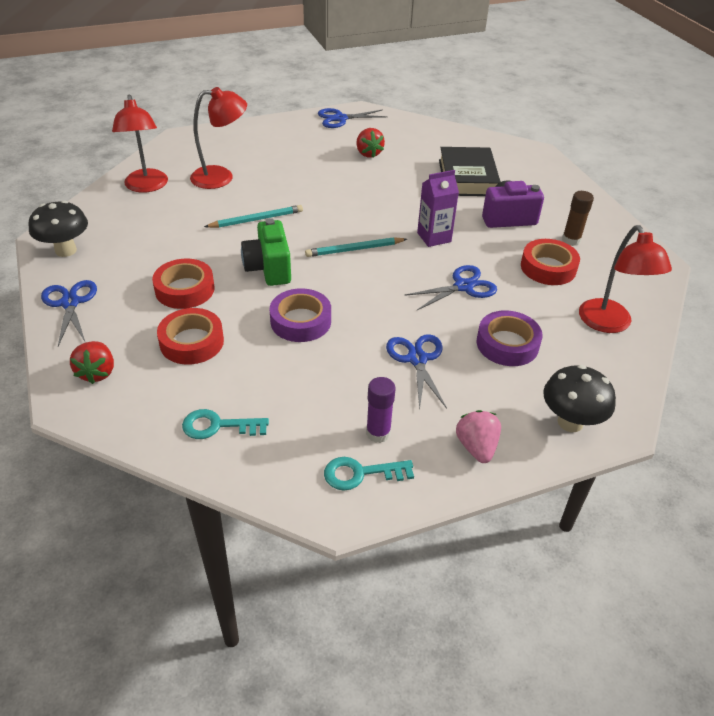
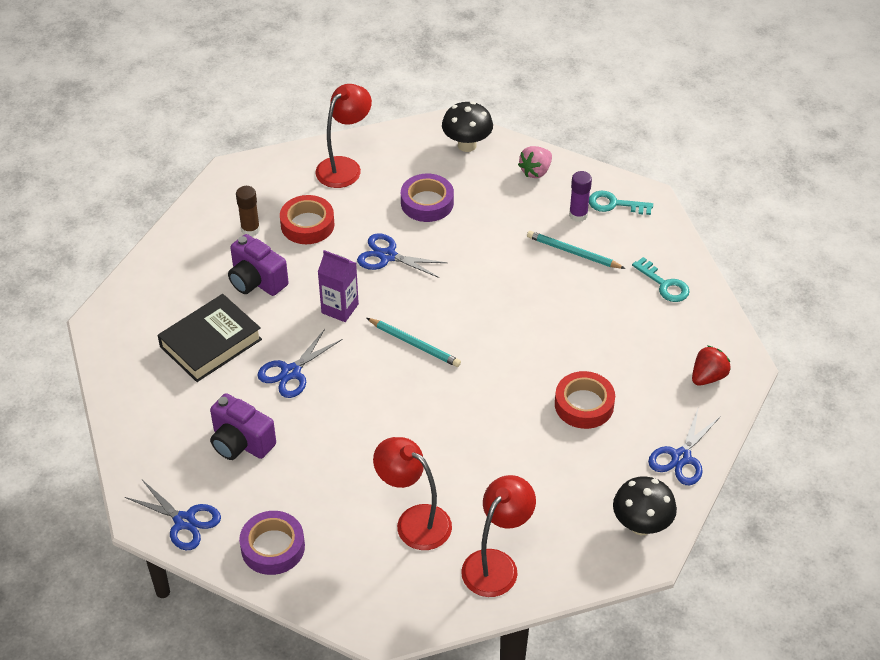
camera: 130 degrees left, 5 degrees up
red tape [157,308,224,365] -> none
turquoise pencil [204,205,303,228] -> turquoise pencil moved to [527,231,626,269]
green camera [241,218,291,286] -> none
purple tape [270,288,331,342] -> purple tape moved to [239,511,305,575]
turquoise key [324,457,414,491] -> turquoise key turned 150 degrees clockwise [589,190,653,215]
red strawberry [356,128,385,158] -> purple camera [210,393,276,460]
blue scissors [386,334,447,410] -> blue scissors moved to [257,329,342,398]

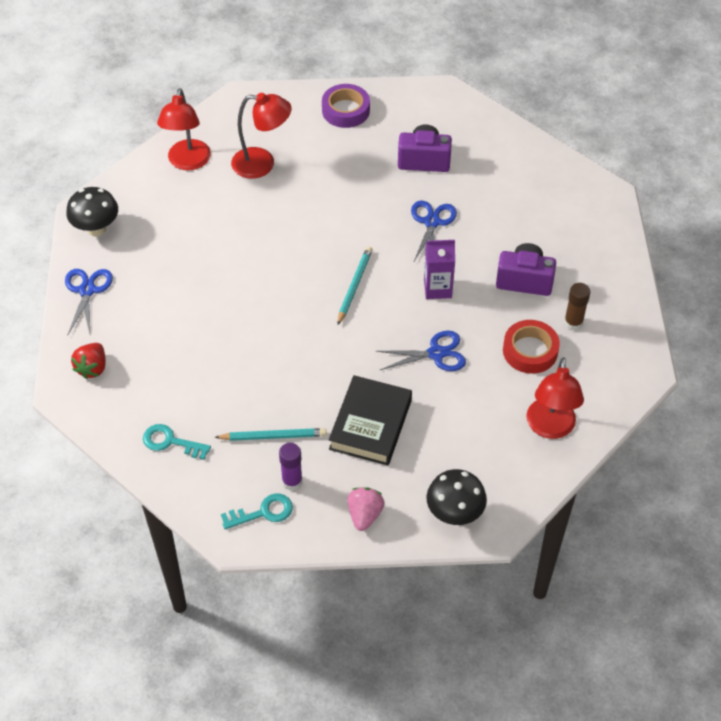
camera: 150 degrees right, 5 degrees up
blue scissors [125,480,221,550] -> none
black book [158,294,262,382] -> black book moved to [329,375,412,466]
turquoise pencil [367,318,461,367] -> turquoise pencil turned 105 degrees clockwise [338,246,373,325]
purple tape [401,174,454,222] -> none
red tape [555,371,615,429] -> none

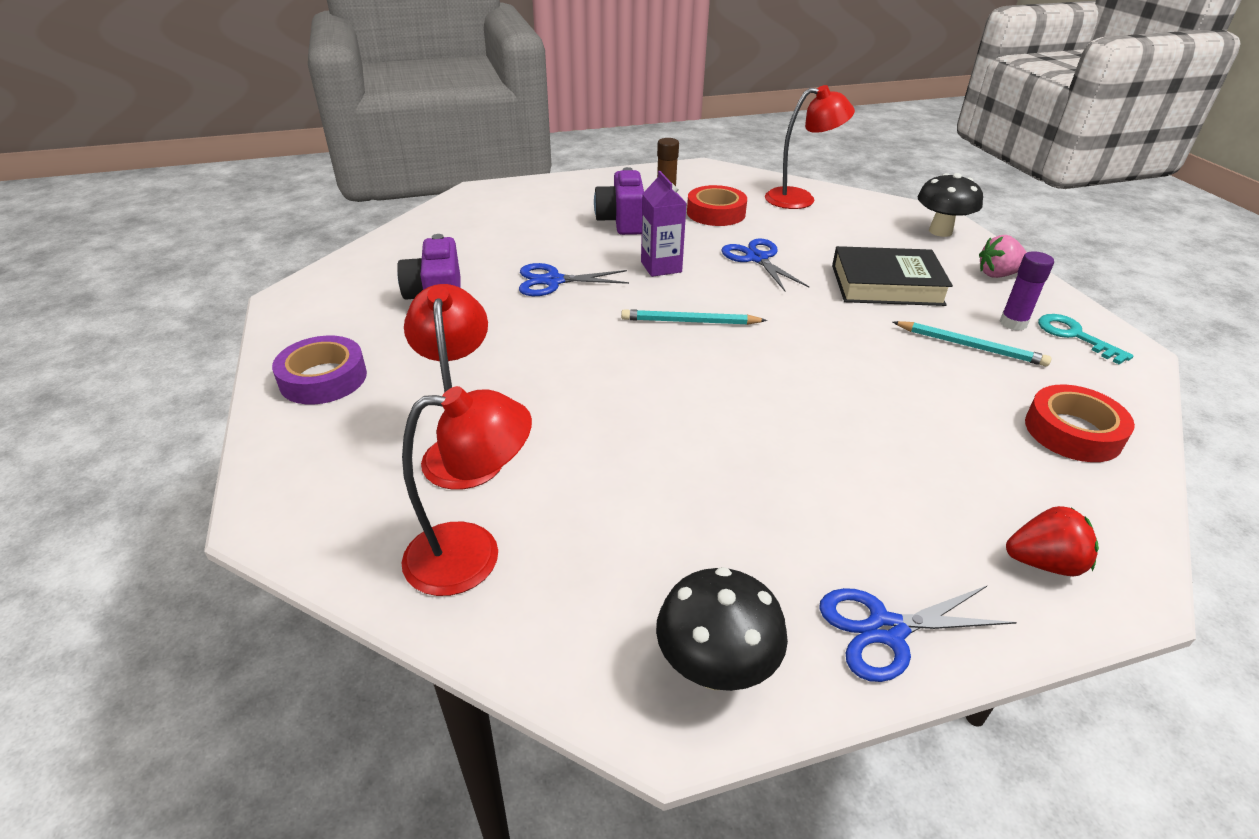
camera: 105 degrees left, 15 degrees down
turquoise key [143,424,211,460] -> red tape [1025,385,1135,462]
turquoise pencil [214,428,327,441] -> turquoise pencil turned 135 degrees clockwise [893,321,1051,366]

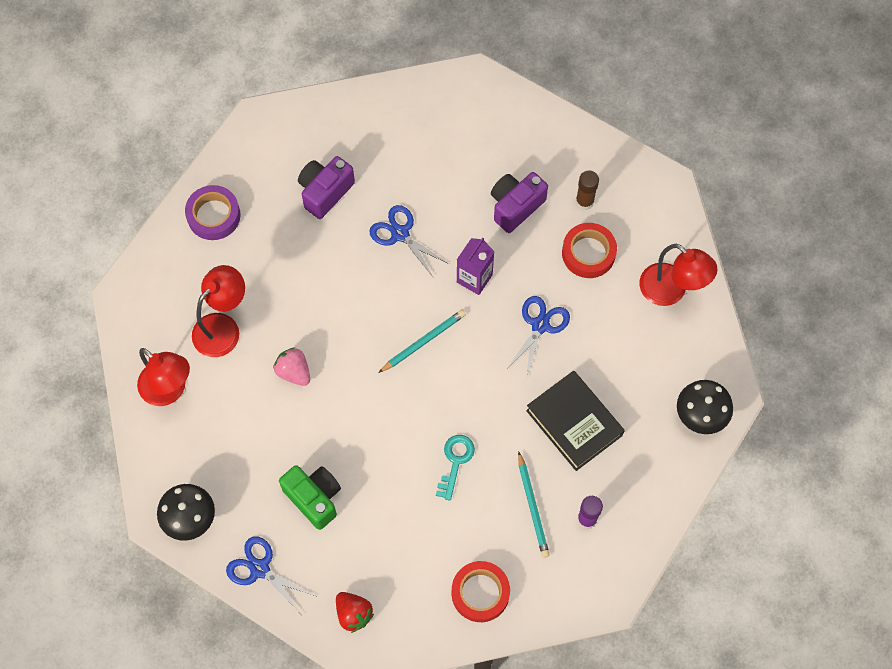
camera: 50 degrees right, 30 degrees up
turquoise pencil [621,309,767,325] -> turquoise pencil turned 90 degrees clockwise [378,310,466,373]
pink strawberry [979,235,1027,278] -> pink strawberry moved to [273,347,310,386]
turquoise key [1038,314,1134,364] -> turquoise key moved to [436,435,475,501]
none -> green camera [279,465,341,530]

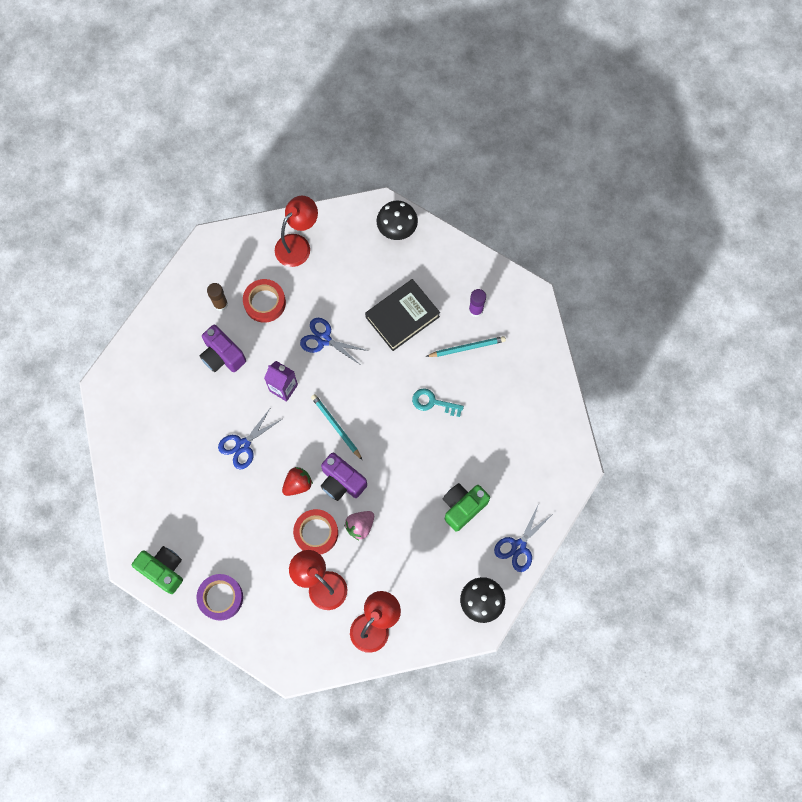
camera: 90 degrees left, 5 degrees up
purple camera [298,156,355,219] -> purple camera moved to [321,453,367,501]
red strawberry [336,592,374,633] -> red strawberry moved to [282,467,313,496]
red tape [452,561,510,622] -> red tape moved to [293,509,338,555]
none -> green camera [132,546,183,594]

